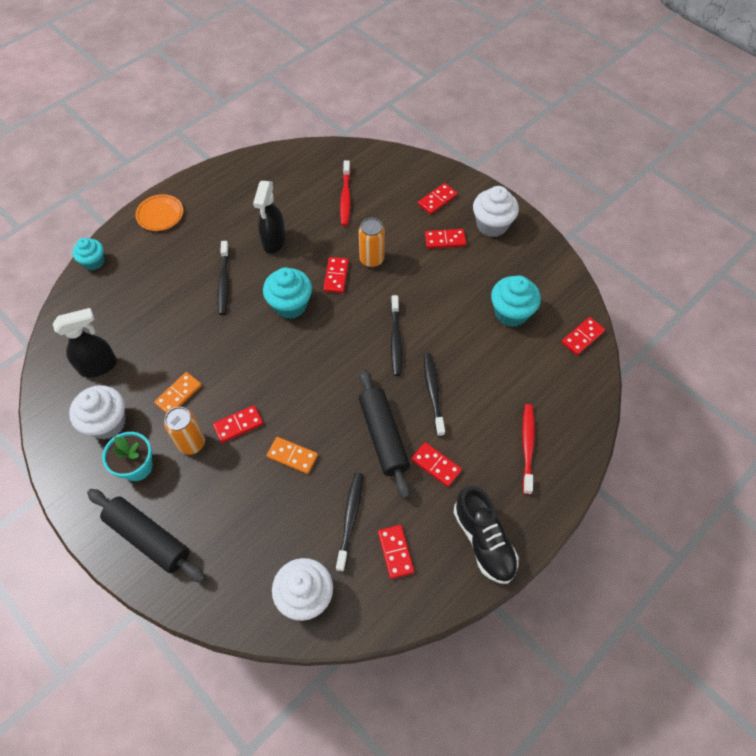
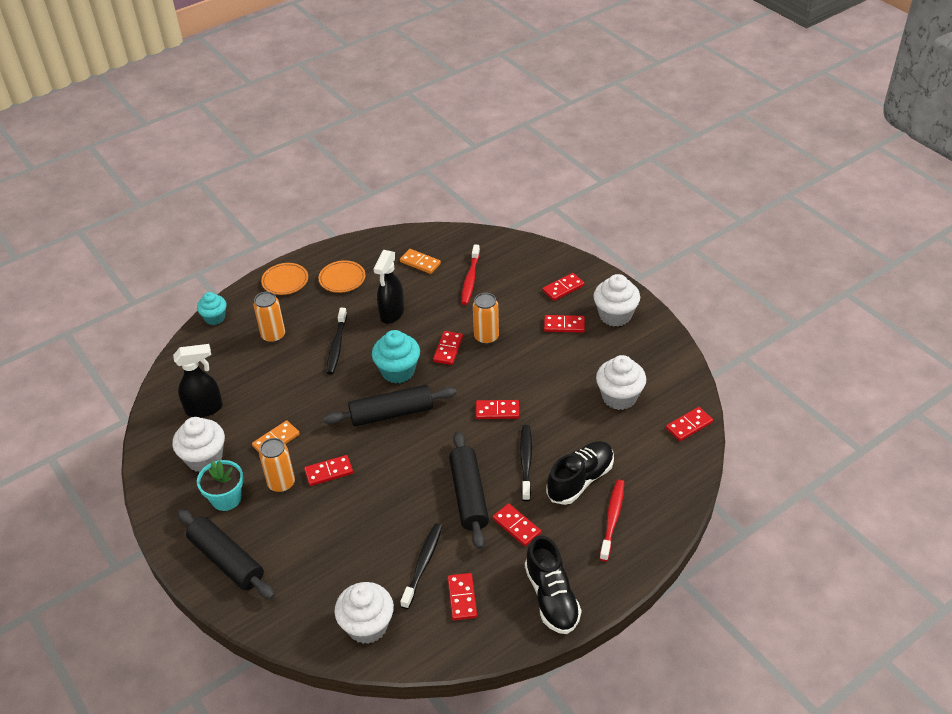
camera: 10 degrees right, 15 degrees down
orange domino [266,437,318,474] -> orange domino moved to [400,249,441,274]
black toothbrush [391,295,403,376] -> red domino [476,400,519,419]
turquoise cupcake [491,276,541,327] -> white cupcake [596,355,646,410]
none -> orange can [253,292,285,343]
none -> orange plate [319,261,365,293]
none -> black rolling pin [324,385,457,426]
none -> black shoe [546,441,614,505]

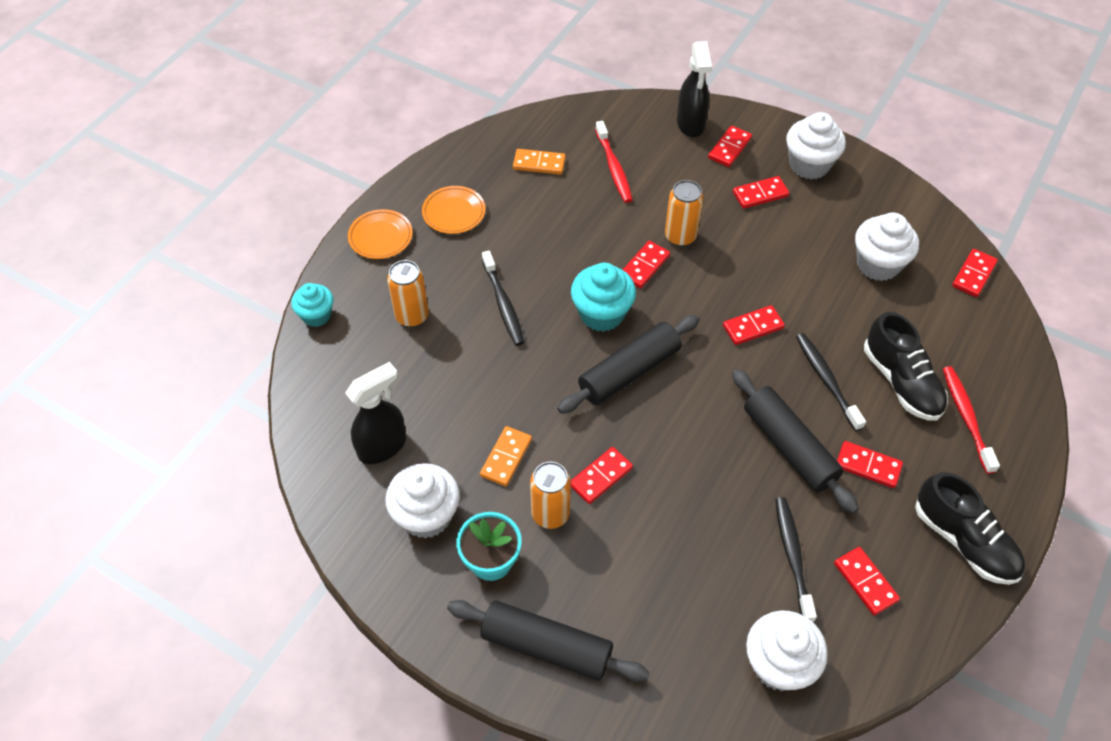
camera: 25 degrees left, 10 degrees up
black spray bottle [373,250,404,324] -> black spray bottle moved to [677,41,712,137]
red domino [433,331,463,365] -> red domino turned 45 degrees clockwise [623,241,670,288]
black shoe [546,441,614,505] -> black shoe turned 135 degrees clockwise [864,312,948,420]

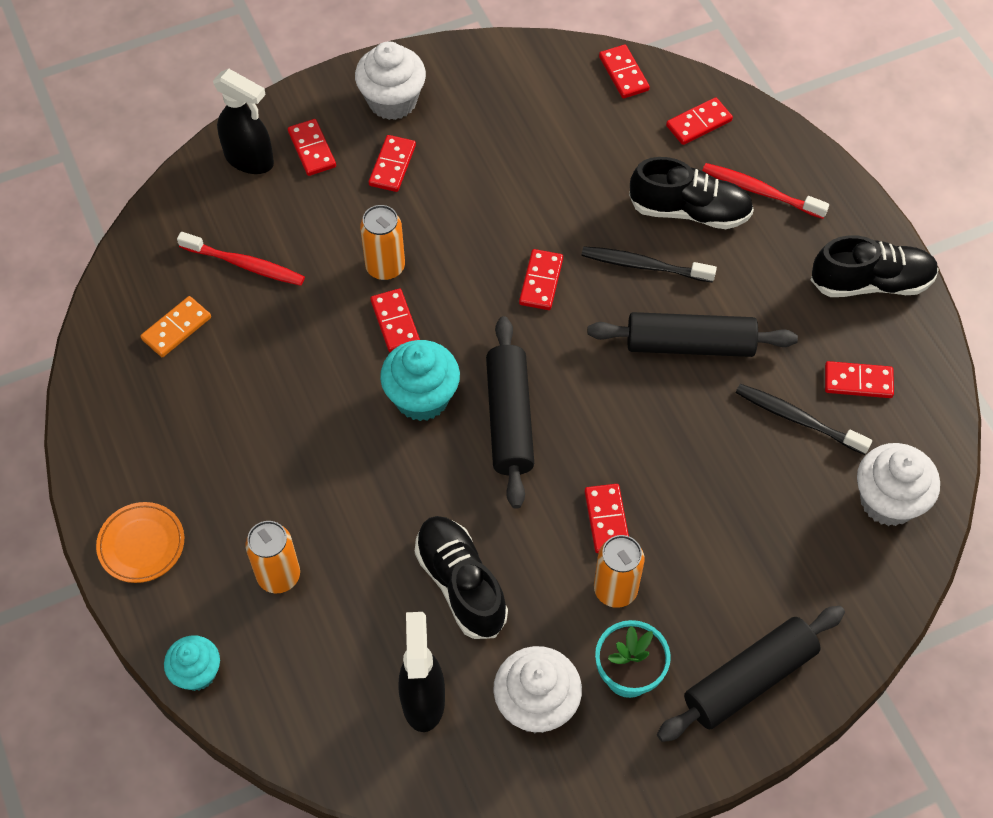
camera: 55 degrees left, 5 degrees up
orange plate [422,186,485,234] -> none
orange domino [480,426,532,486] -> none
black toothbrush [482,251,524,346] -> none
red domino [837,441,903,488] -> red domino moved to [666,97,733,145]
white cupcake [855,213,919,281] -> none
none -> black shoe [415,516,508,639]

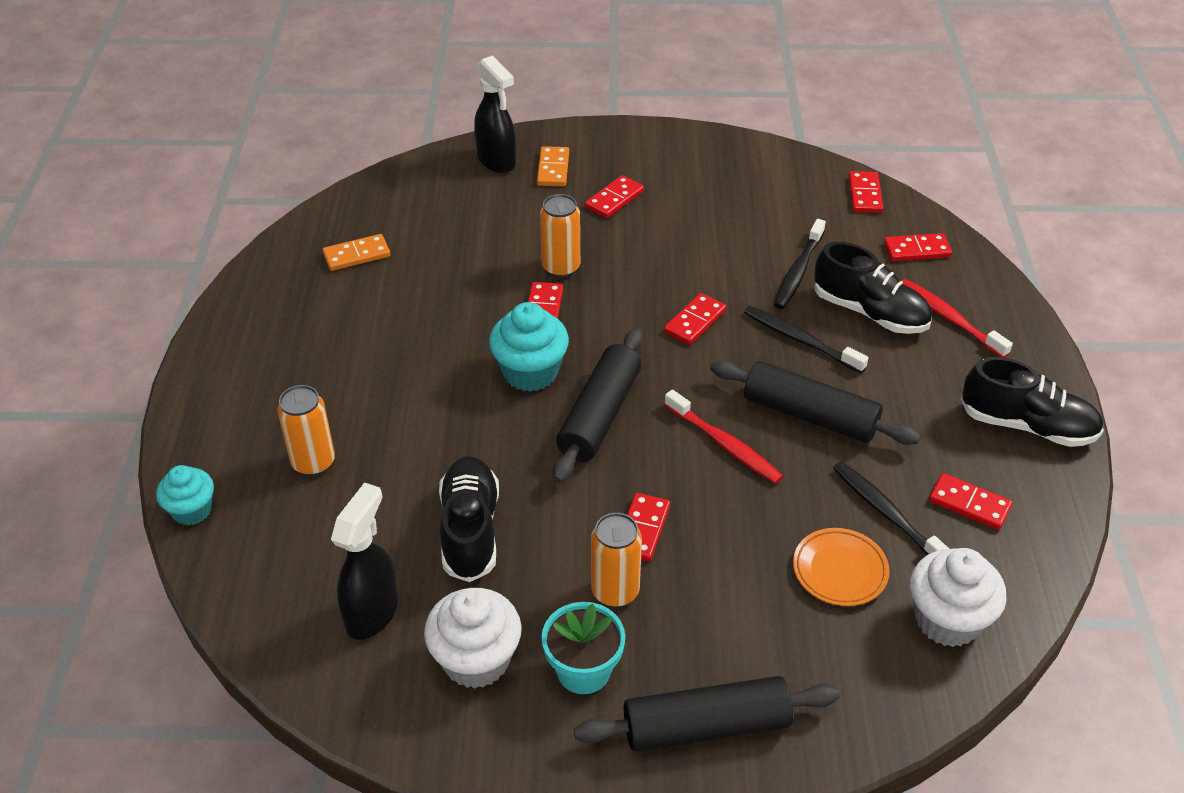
camera: 25 degrees right, 15 degrees down
orange plate [96,502,184,583] -> orange plate moved to [793,528,890,606]
red toothbrush [177,232,305,286] -> red toothbrush moved to [664,389,783,484]
red domino [288,119,336,176] -> orange domino [537,146,569,186]
white cupcake [355,41,426,120] -> none
none -> black toothbrush [774,219,826,309]

